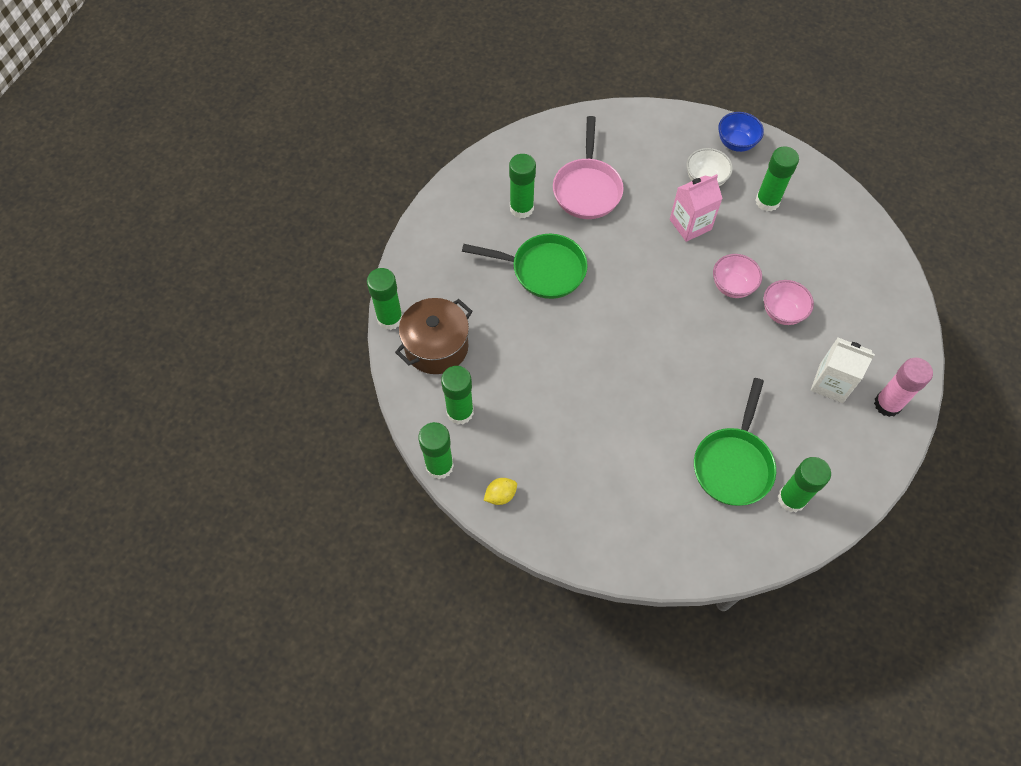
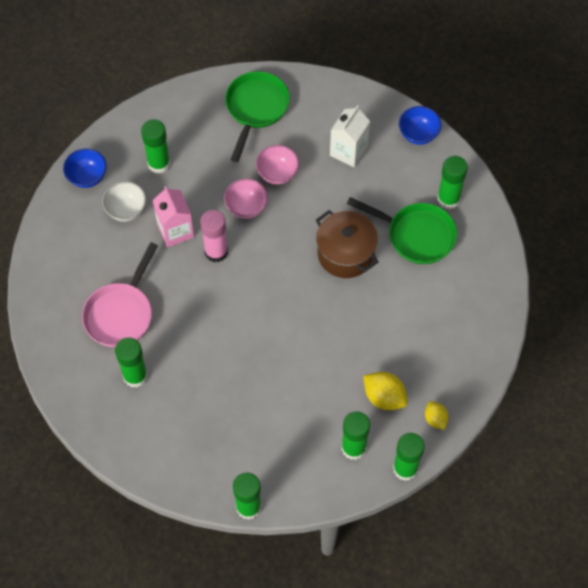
camera: 85 degrees left, 0 degrees up
brown pot [395,298,473,374] -> brown pot moved to [316,210,379,278]
green pan [462,234,588,299] -> green pan moved to [225,71,290,162]
pink pan [553,116,624,219] -> pink pan turned 105 degrees clockwise [82,242,158,348]
pink glue stick [874,358,933,417] -> pink glue stick moved to [200,210,228,262]
none -> yellow lemon [363,372,408,410]
none -> blue bowl [399,106,442,145]

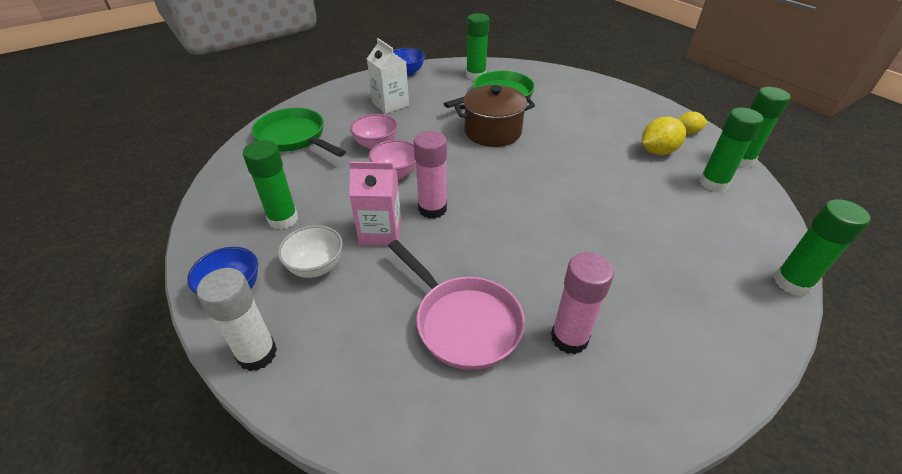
camera: 65 degrees left, 20 degrees down
green glue stick [115,337,148,388] -> pink glue stick [551,252,614,354]
none -> white glue stick [197,268,277,371]

